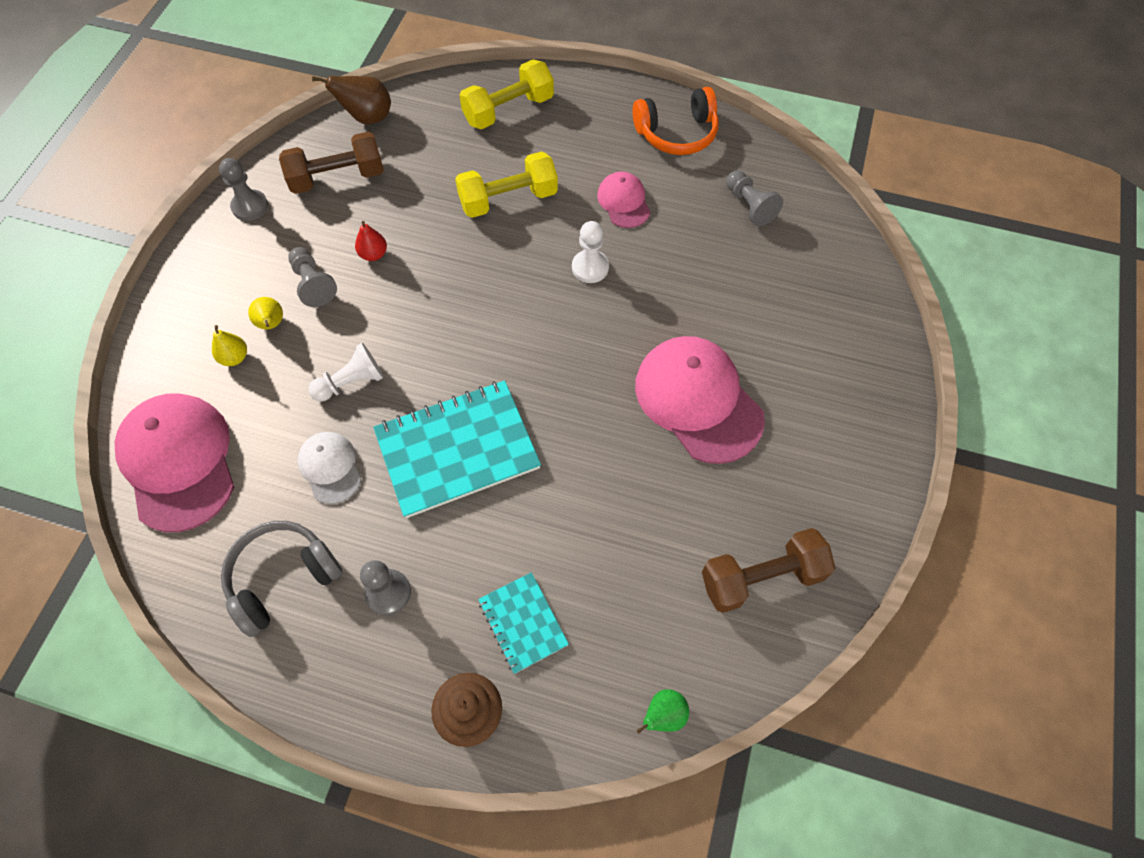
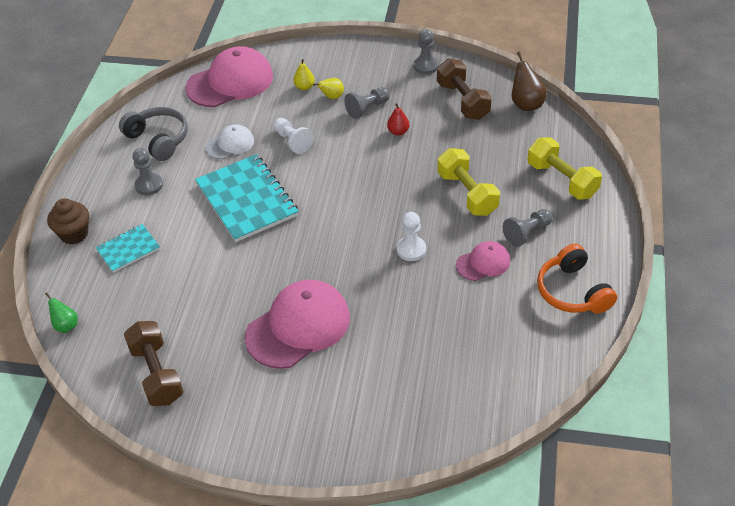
camera: 85 degrees right, 15 degrees down
grey pawn [726,170,783,226] -> grey pawn moved to [503,209,553,247]

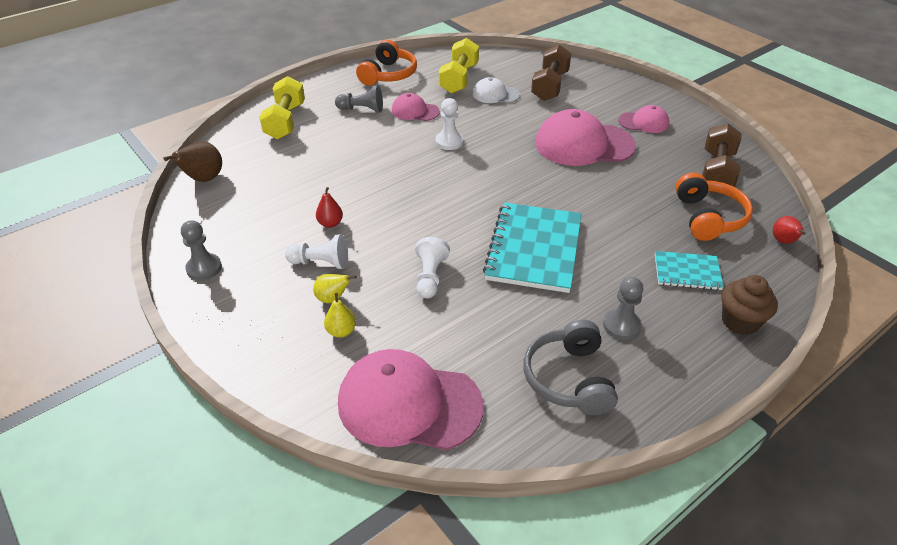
camera: 140 degrees left, 5 degrees down
green pear [45,292,78,333] -> red pear [773,216,806,244]
white cap [206,124,254,159] -> white cap moved to [473,77,520,103]
grey pawn [344,87,390,119] -> white pawn [285,234,348,269]
brown dumbbell [437,58,492,120] -> brown dumbbell moved to [531,44,571,101]
yellow dumbbell [438,148,500,216] -> yellow dumbbell moved to [439,38,479,94]
none -> pink cap [618,105,669,133]
none -> orange headphones [675,172,753,241]

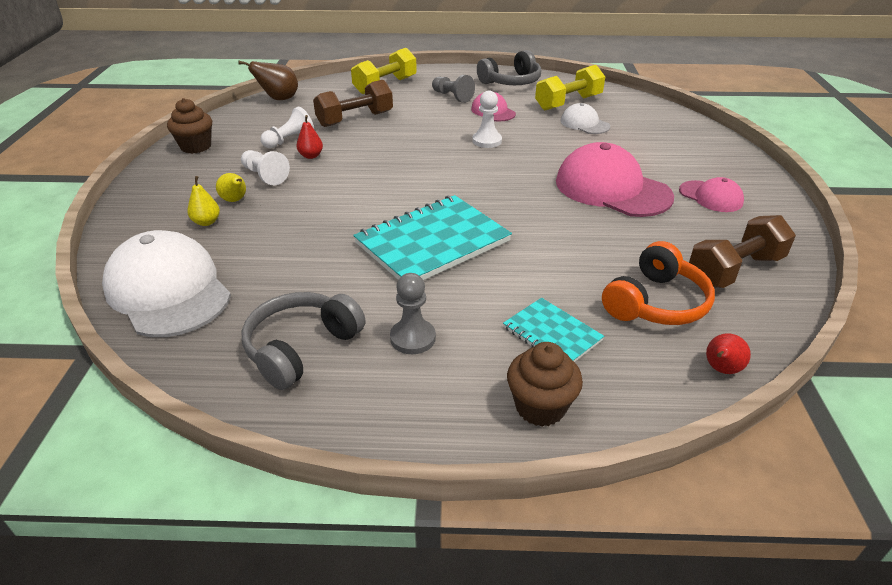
camera: 40 degrees right, 5 degrees down
grey pawn [181,220,222,280] -> brown cupcake [167,98,212,154]
pink cap [338,349,484,450] -> white cap [102,230,231,337]
orange headphones [356,40,417,86] -> grey headphones [477,50,541,85]
white pawn [415,237,450,298] -> white pawn moved to [261,107,314,149]
brown dumbbell [531,44,571,101] -> brown dumbbell moved to [313,80,393,127]

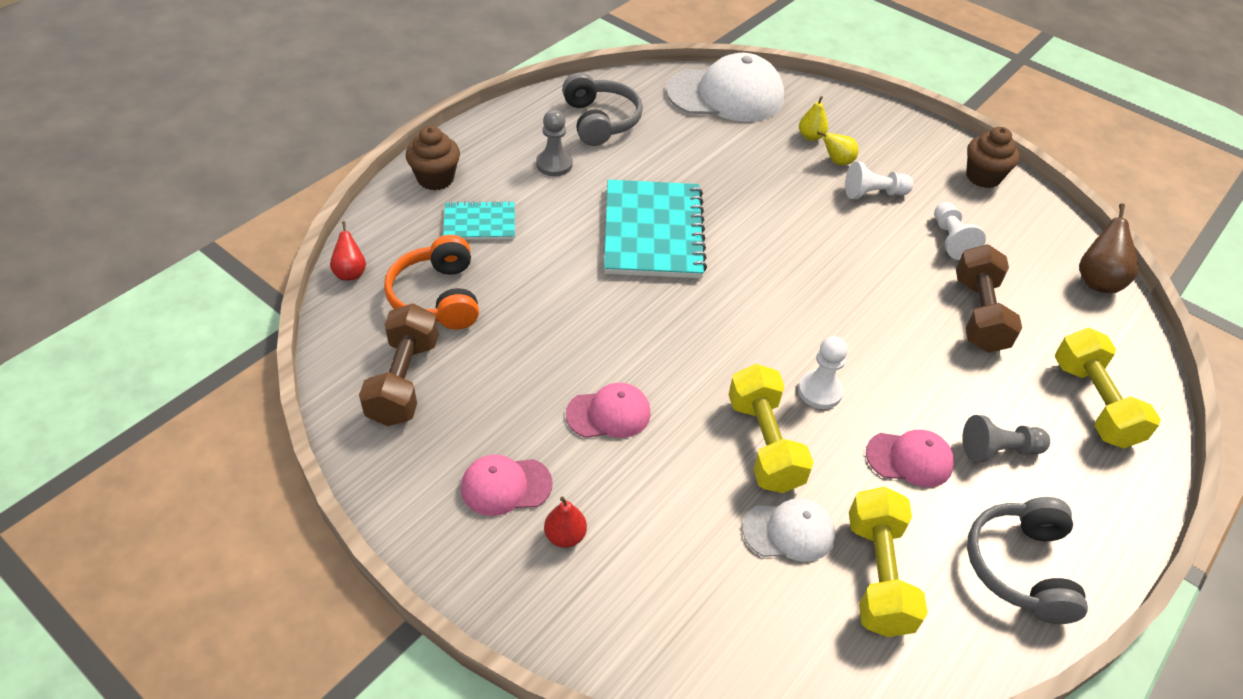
camera: 125 degrees right, 10 degrees up
red pear [296,115,323,159] -> red pear moved to [544,496,587,548]
pink cap [556,142,674,217] -> pink cap [566,383,651,438], size x0.52
none -> yellow dumbbell [729,364,814,493]

